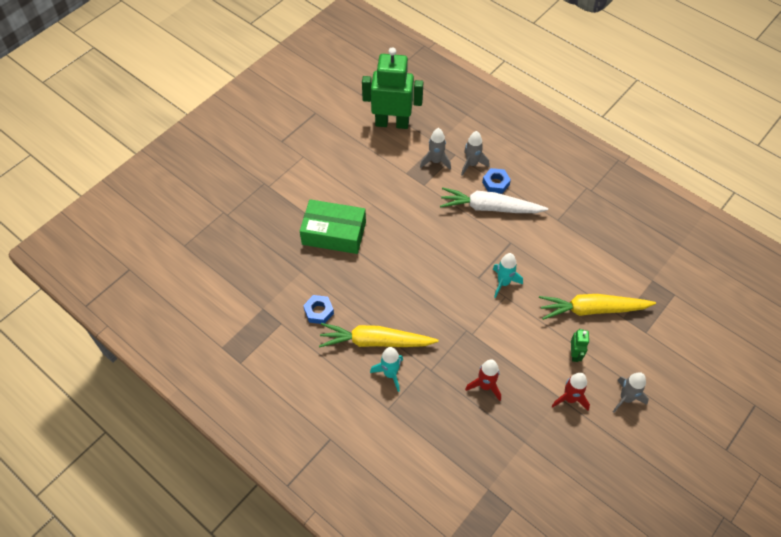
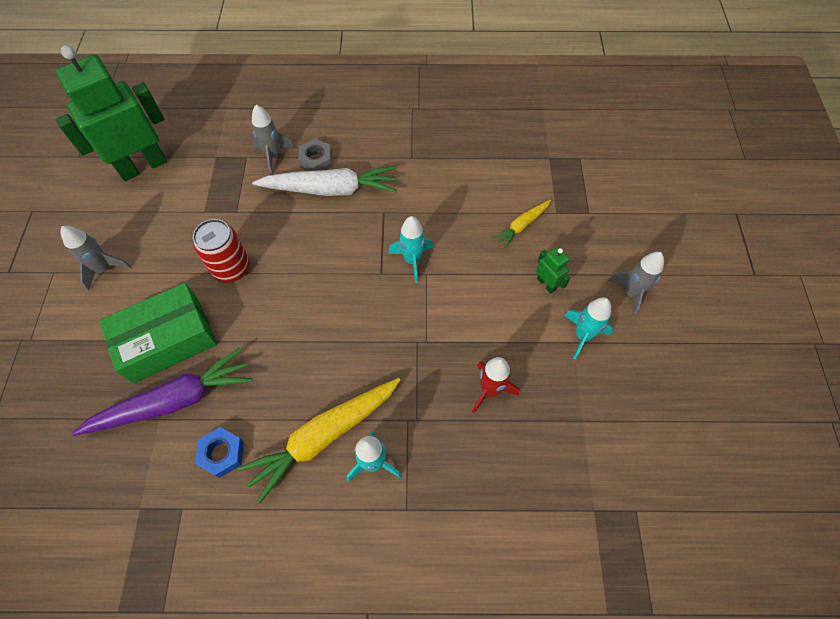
camera: 40 degrees left, 5 degrees up
grey rocket [420,128,451,170] -> grey rocket moved to [61,226,132,291]
white carrot [440,187,548,213] -> white carrot turned 150 degrees counterclockwise [252,166,397,196]
blue nut [482,168,511,194] -> grey nut [298,139,332,171]
yellow carrot [539,294,656,320] -> yellow carrot [493,200,551,248], size x0.52
red rocket [551,373,590,411] -> turquoise rocket [564,297,613,359]
none -> purple carrot [72,348,253,436]
none -> red can [193,219,250,282]

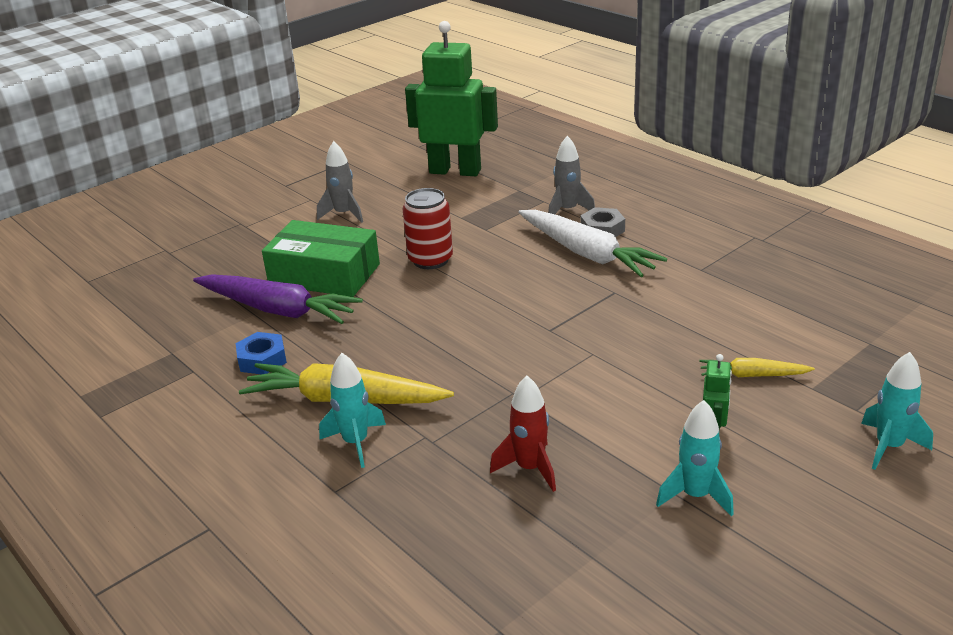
camera: 50 degrees right, 30 degrees down
turquoise rocket [388,216,433,283] -> turquoise rocket moved to [861,352,933,470]
grey rocket [607,252,664,317] -> none

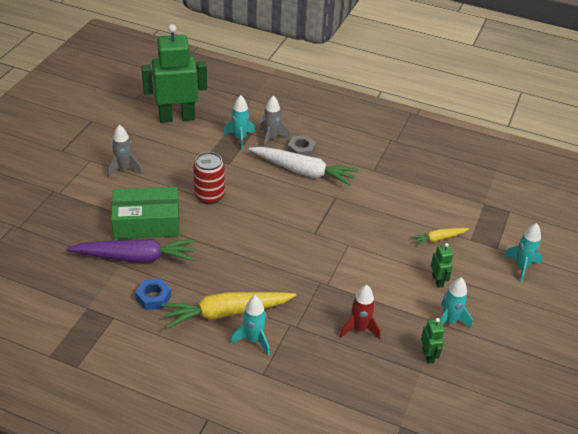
camera: 30 degrees left, 10 degrees up
none -> turquoise rocket [223,95,256,150]
none -> green robot [421,318,444,364]

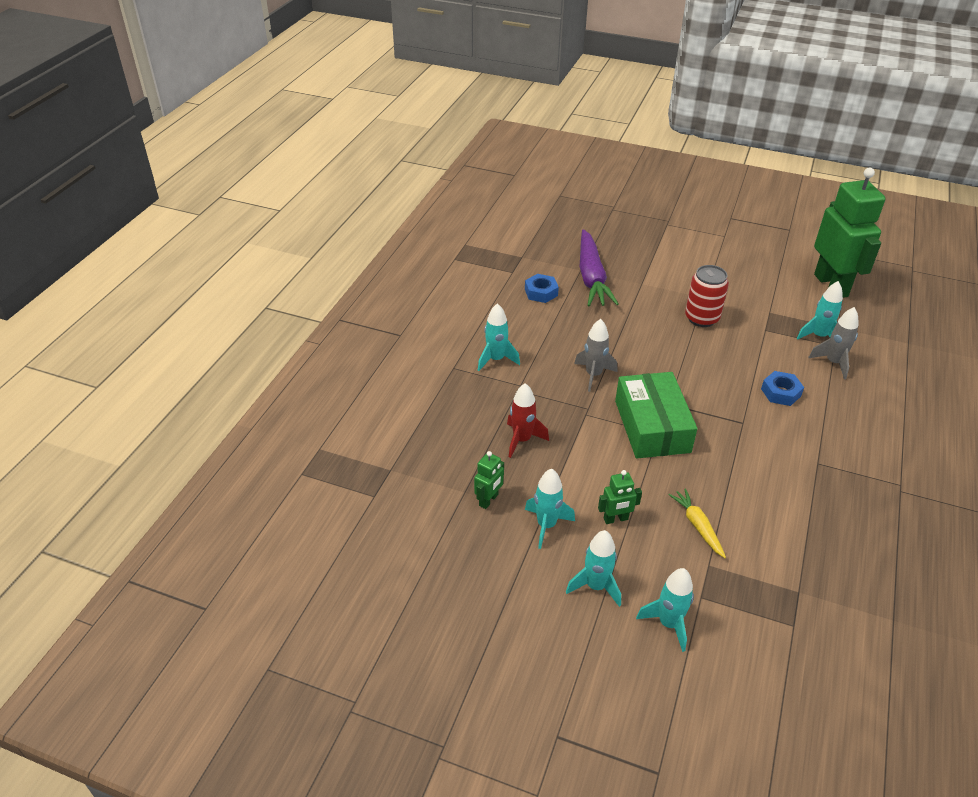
camera: 90 degrees right, 0 degrees up
grey rocket [108,125,143,178] -> grey rocket moved to [574,319,617,392]
green box [111,187,179,239] -> green box moved to [615,372,698,458]
yellow carrot [162,292,296,328] -> none
white carrot [248,147,358,186] -> blue nut [761,371,804,406]
grey nut [288,135,316,157] -> none
green robot [421,318,444,364] -> green robot turned 45 degrees counterclockwise [474,451,504,509]
none -> turquoise rocket [566,530,621,607]

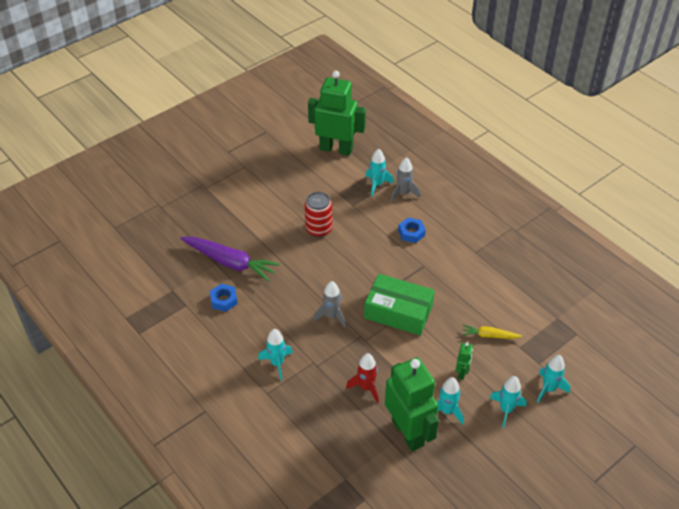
camera: 60 degrees left, 5 degrees up
green robot [474,451,504,509] -> green robot [385,357,439,451], size x2.39

